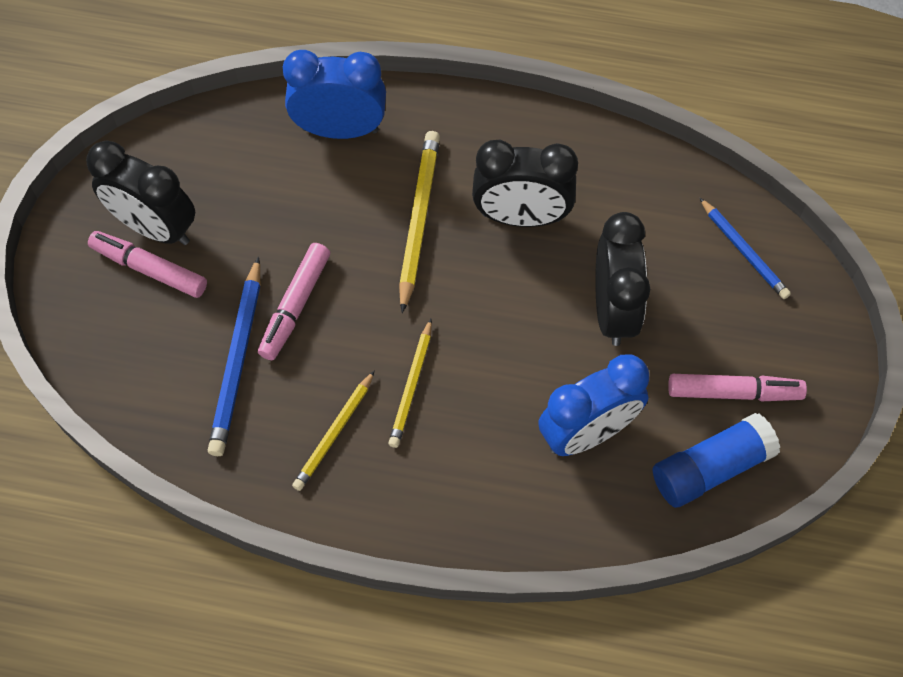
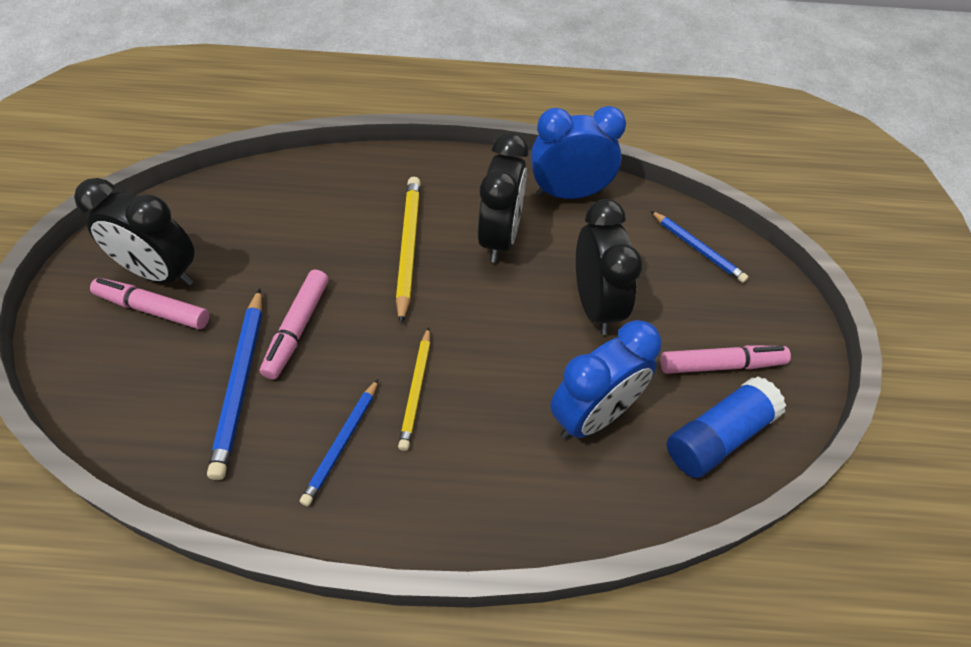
camera: 10 degrees left, 10 degrees down
blue clock [283,50,386,139] -> blue clock moved to [531,106,626,199]
yellow pencil [292,370,375,491] -> blue pencil [300,379,378,506]
black clock [472,140,578,227] -> black clock turned 75 degrees counterclockwise [478,133,529,263]

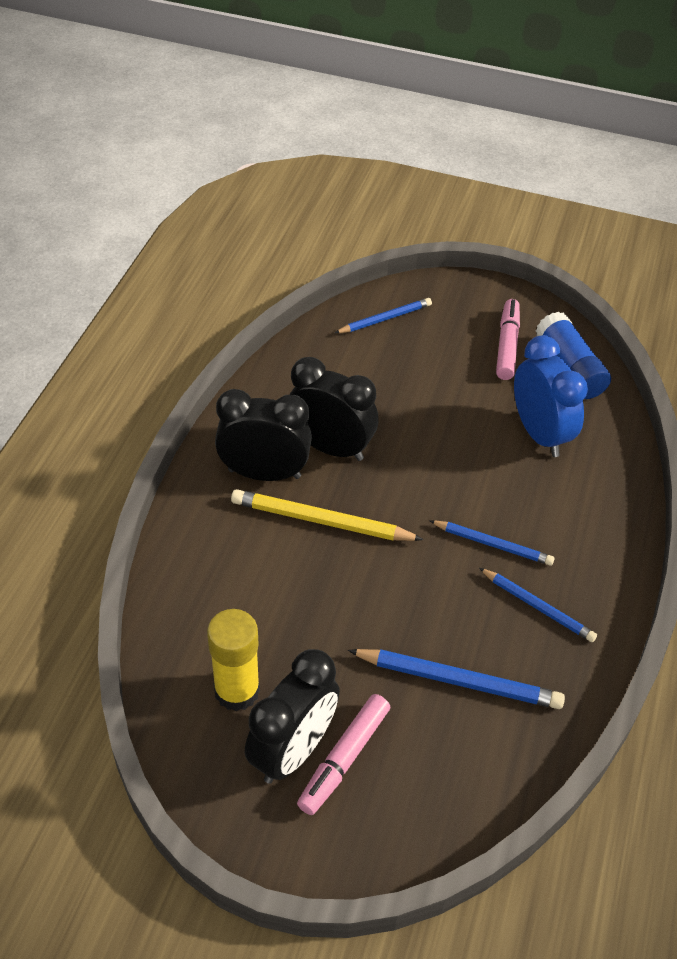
camera: 75 degrees left, 5 degrees down
pink marker [260,269,328,380] -> none
yellow pencil [398,327,430,451] -> blue pencil [429,520,555,566]
blue clock [531,106,626,199] -> none
black clock [576,199,643,335] -> black clock moved to [215,389,312,481]
none -> yellow glue stick [207,609,260,711]

